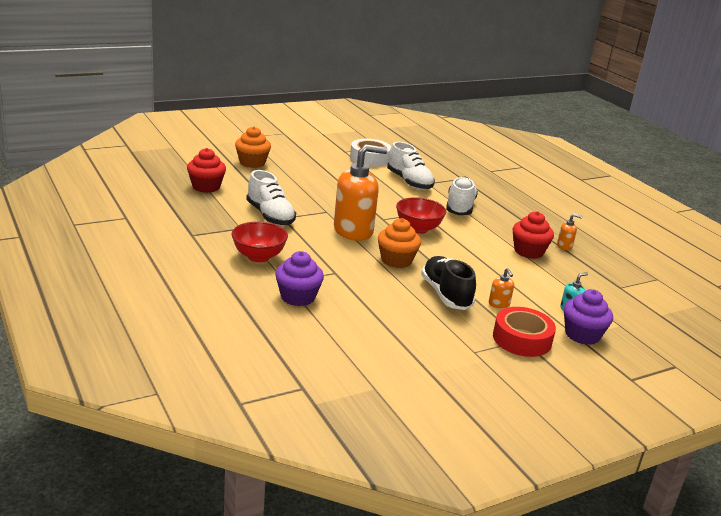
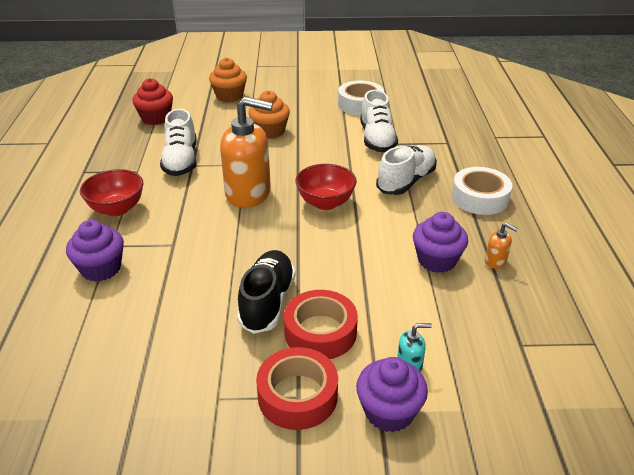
camera: 30 degrees right, 10 degrees up
orange cupcake [378,218,421,268] -> orange cupcake moved to [248,91,290,139]
orange soap dispenser [489,268,514,308] -> red tape [284,290,358,359]
red cupcake [513,211,554,259] -> purple cupcake [413,212,468,273]
none -> white tape [452,167,513,215]

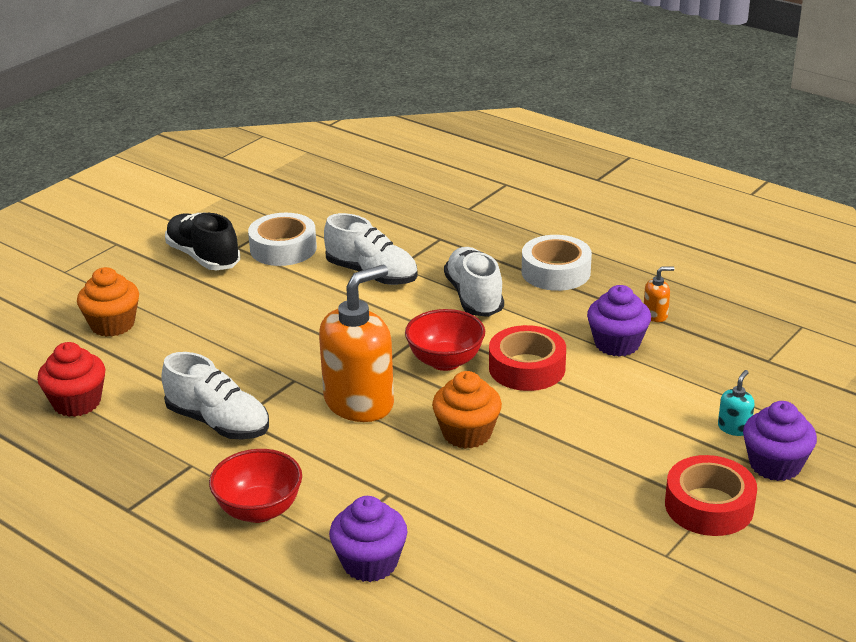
camera: 50 degrees left, 5 degrees down
black shoe [237,250,296,334] -> black shoe moved to [165,213,240,270]
orange cupcake [248,91,290,139] -> orange cupcake moved to [432,371,502,449]
red tape [284,290,358,359] -> red tape moved to [489,325,566,391]

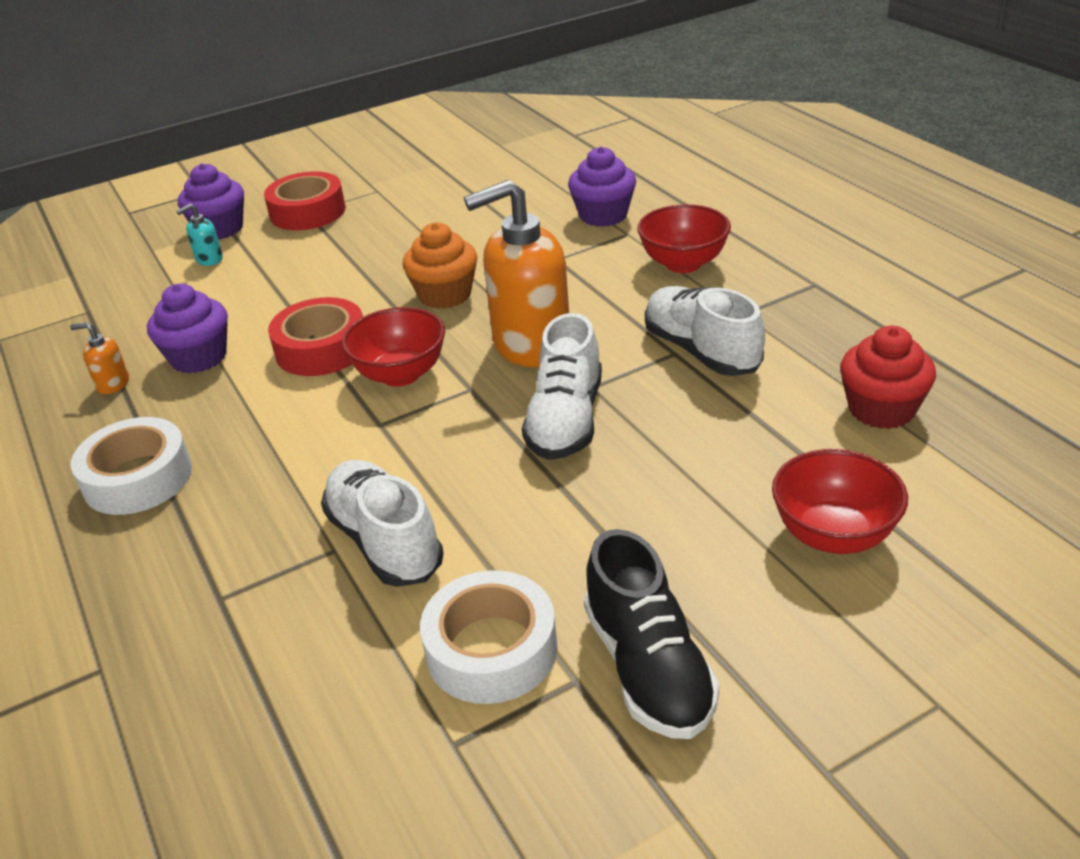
camera: 155 degrees left, 5 degrees up
orange cupcake [77,267,139,337] -> red bowl [772,449,908,554]
white shoe [444,247,504,317] -> white shoe moved to [522,313,602,460]

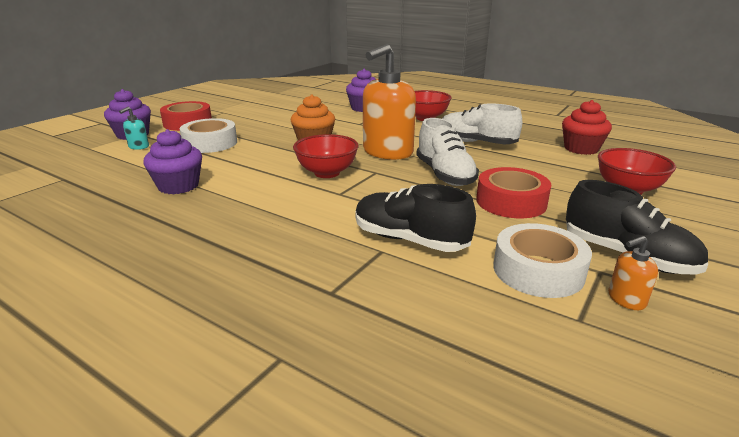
camera: 30 degrees left, 10 degrees down
orange soap dispenser [70,322,129,394] -> orange soap dispenser moved to [608,236,658,310]
white tape [71,417,192,515] -> white tape moved to [180,118,237,153]
red tape [268,297,363,376] -> red tape moved to [476,167,551,218]
white shoe [321,460,444,587] -> black shoe [356,184,476,252]

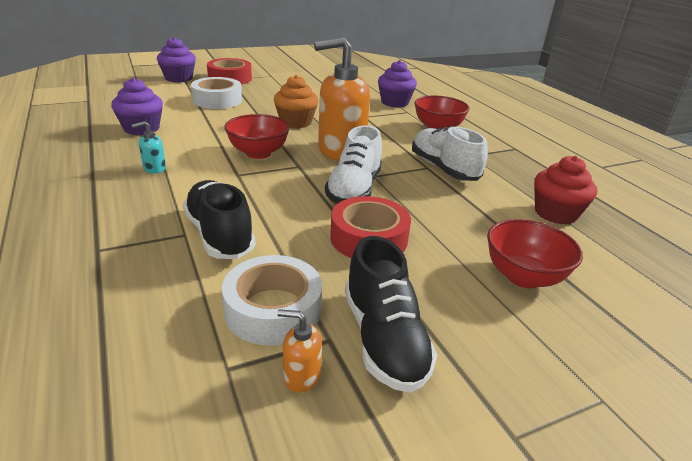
camera: 30 degrees right, 5 degrees up
turquoise soap dispenser [119,107,149,150] -> turquoise soap dispenser moved to [132,121,166,174]

